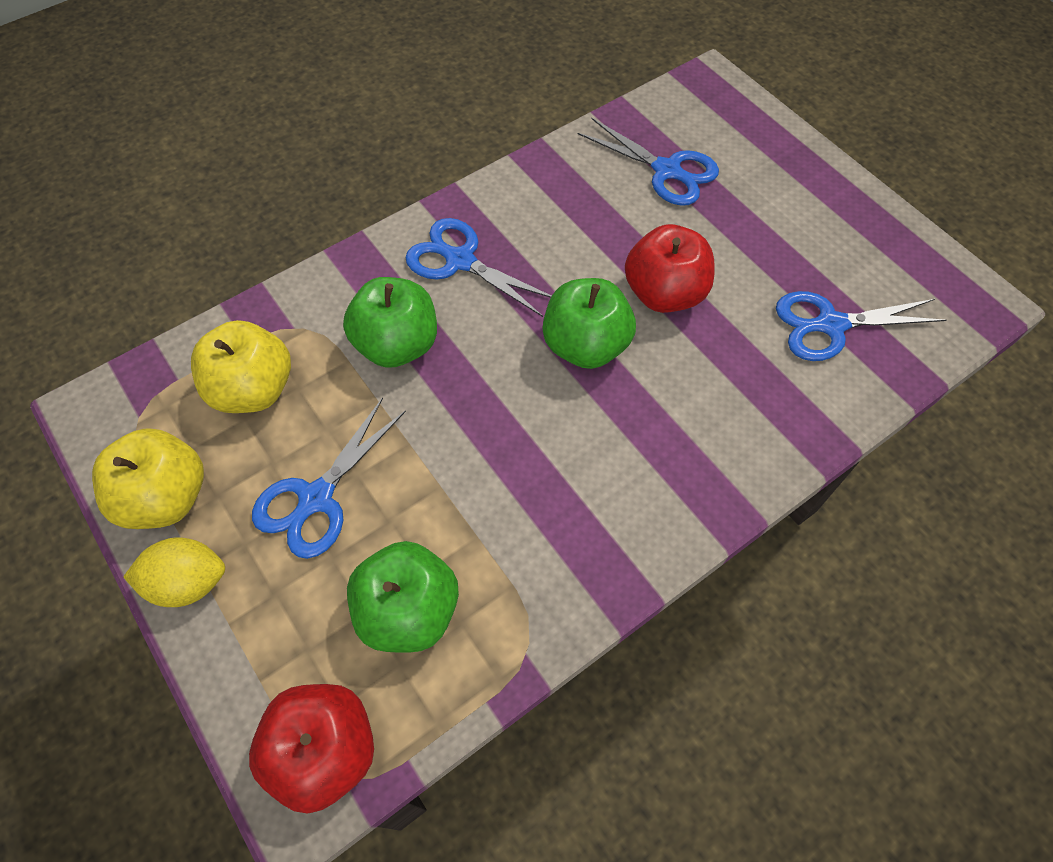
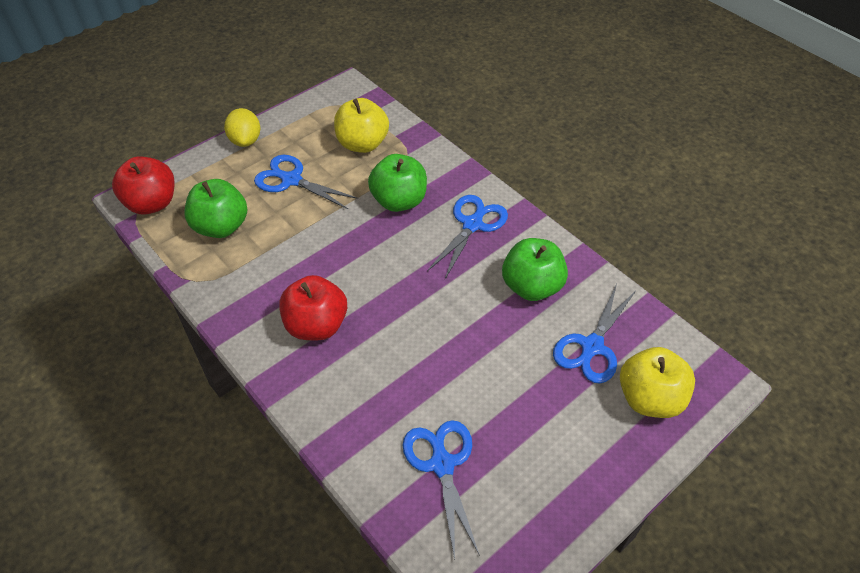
camera: 85 degrees right, 10 degrees down
yellow apple [92,428,204,529] -> yellow apple moved to [620,347,695,418]
green apple [543,278,636,369] -> green apple moved to [502,238,568,301]
red apple [625,224,715,313] -> red apple moved to [279,275,347,340]

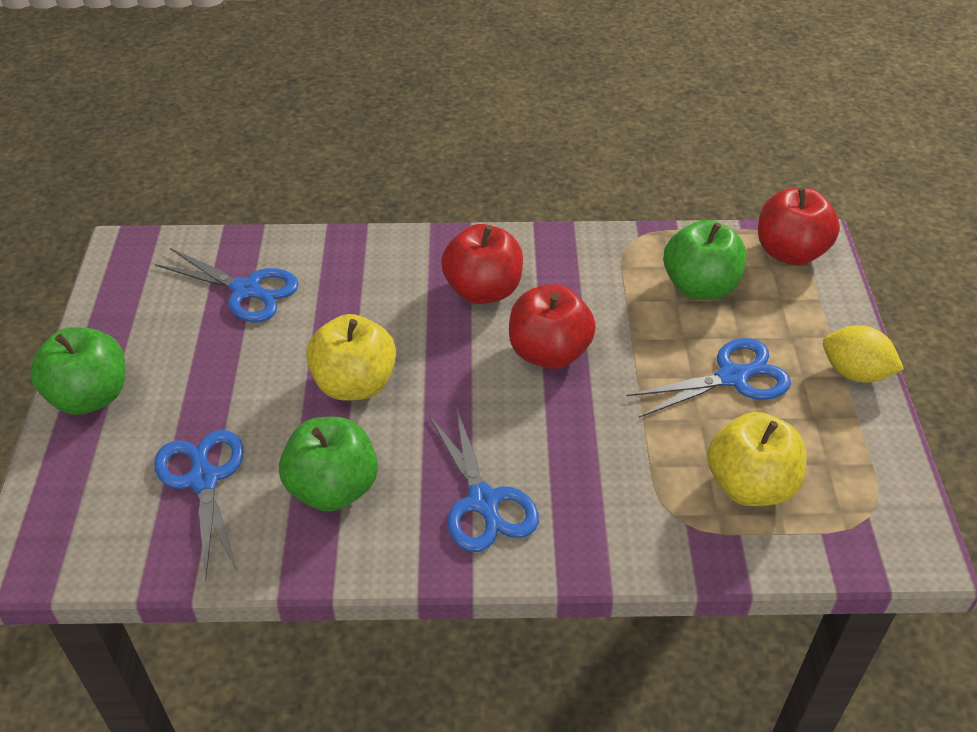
camera: 130 degrees right, 5 degrees down
green apple [368,154,427,212] -> green apple moved to [30,327,125,415]
yellow apple [620,347,695,418] -> yellow apple moved to [306,314,396,401]
none -> red apple [509,284,596,369]

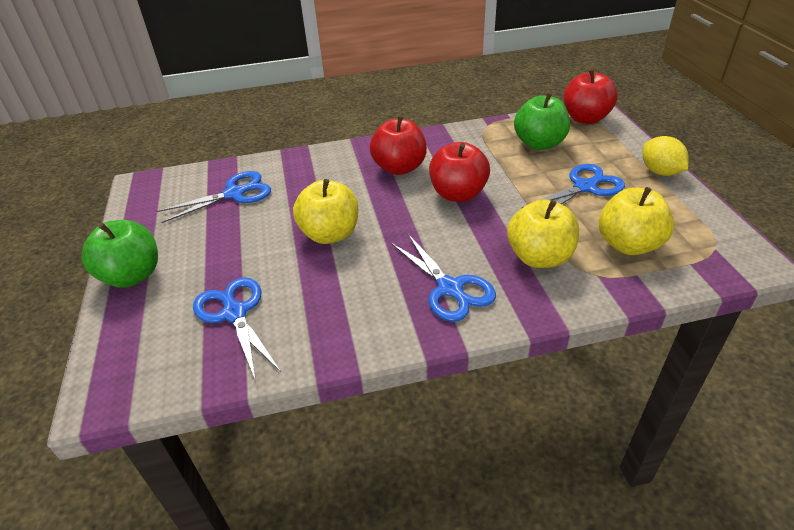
camera: 10 degrees left, 5 degrees down
blue scissors [155,248,299,322] -> blue scissors turned 45 degrees counterclockwise [156,171,271,223]
green apple [279,417,378,512] -> none
yellow lemon [823,325,904,383] -> yellow lemon turned 45 degrees clockwise [643,136,689,176]
none -> yellow apple [507,199,579,268]

